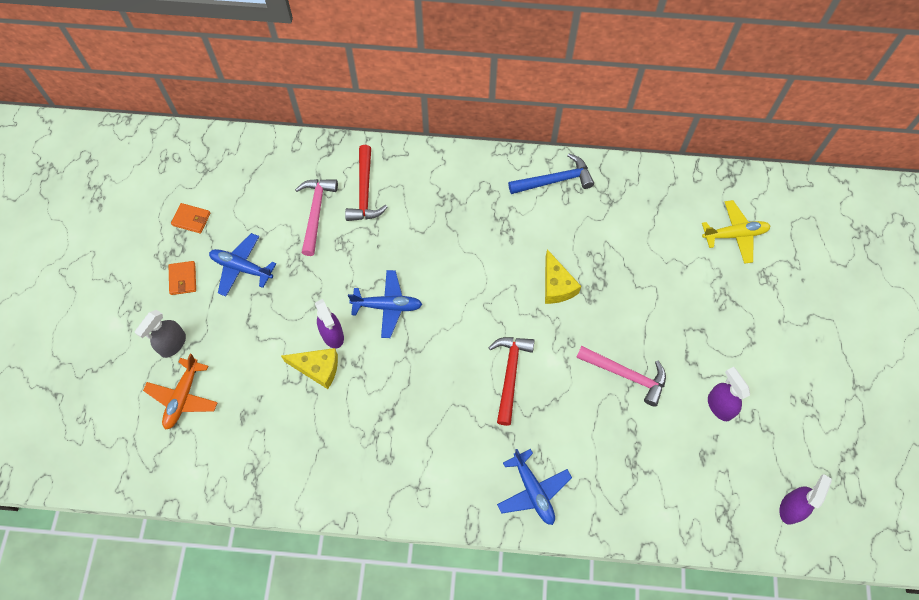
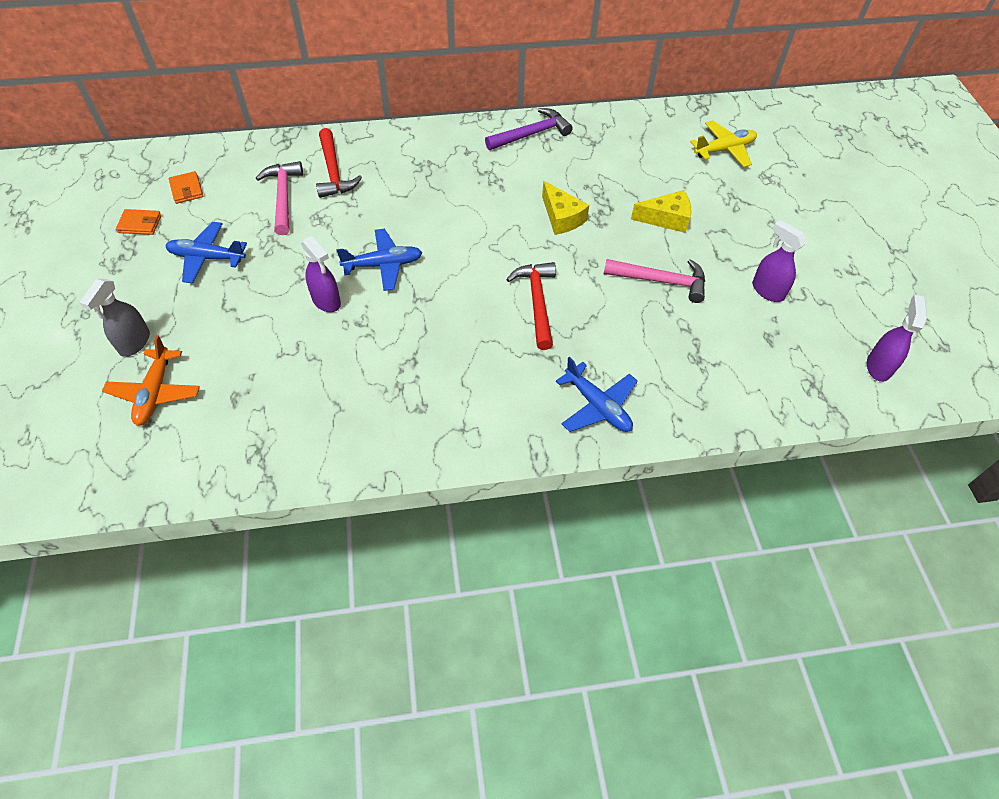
camera: 15 degrees left, 10 degrees down
orange wallet [168,261,196,295] -> orange wallet moved to [169,171,203,204]
yellow cheese [281,348,338,389] -> yellow cheese moved to [631,190,691,233]
blue hammer [508,154,594,194] -> purple hammer [485,108,573,150]

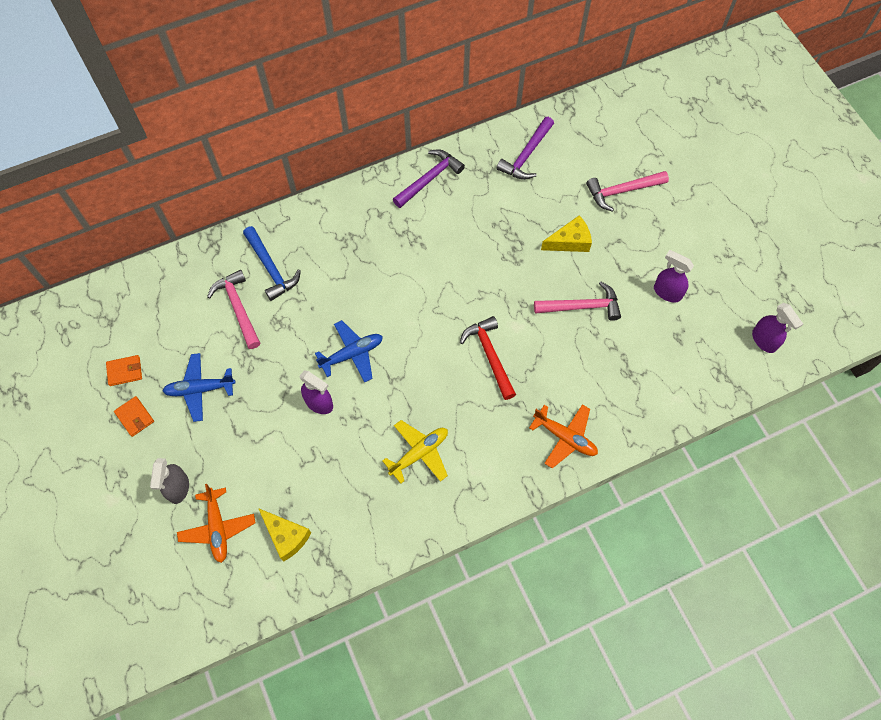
camera: 15 degrees left, 10 degrees up
orange wallet [169,171,203,204] -> orange wallet moved to [114,396,154,437]
red hammer [316,128,362,198] -> blue hammer [243,226,301,301]
yellow cheese [542,181,589,235] -> yellow cheese moved to [258,508,311,562]
blue plane [556,357,638,432] -> orange plane [529,404,598,468]
yellow plane [690,120,757,167] -> yellow plane moved to [382,420,448,484]
purple spray bottle [867,295,927,382] -> purple spray bottle turned 150 degrees clockwise [752,303,803,353]
none -> purple hammer [497,117,554,180]
none -> pink hammer [586,171,669,212]

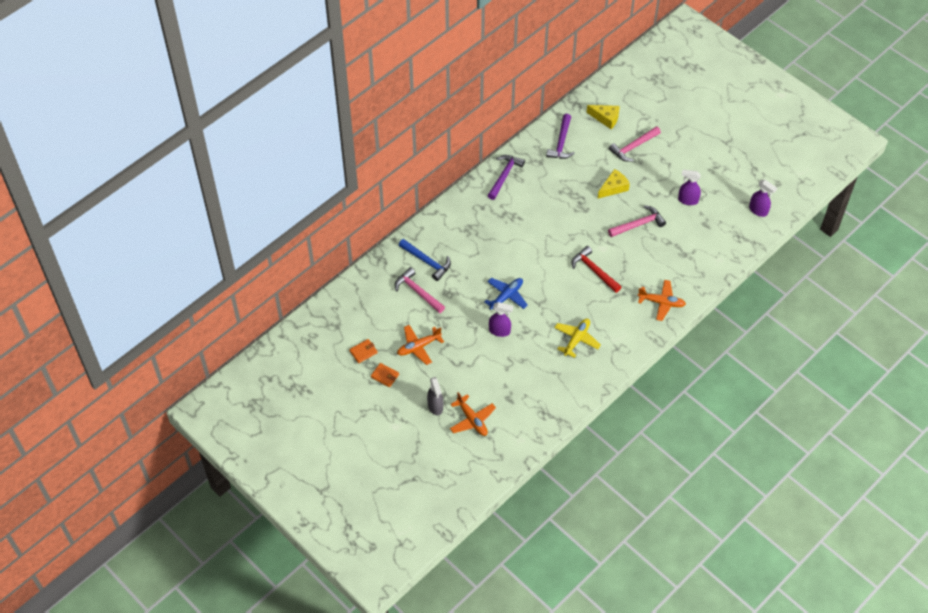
camera: 20 degrees left, 10 degrees down
blue plane [163,353,236,422] -> orange plane [397,325,444,365]
yellow cheese [258,508,311,562] -> yellow cheese moved to [587,105,620,129]

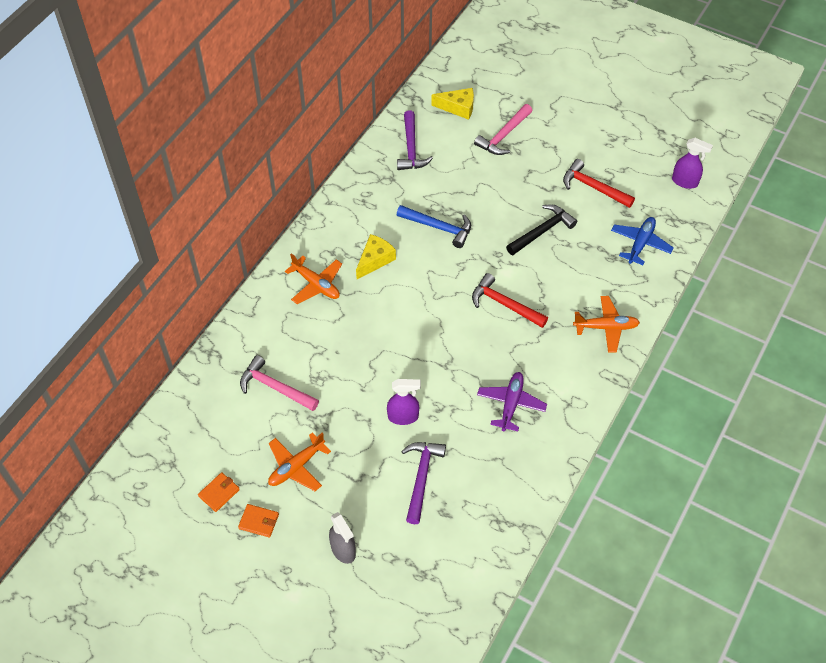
camera: 15 degrees left, 0 degrees up
blue hammer [399,239,451,281] -> blue hammer moved to [397,205,471,248]
orange plane [450,392,496,436] -> orange plane moved to [285,253,342,304]
blue plane [484,278,528,310] -> blue plane moved to [611,217,674,265]
purple hammer [488,155,525,200] -> purple hammer moved to [401,442,446,524]
yellow plane [554,319,601,358] -> purple plane [477,372,547,431]
yellow cheese [598,169,630,199] -> yellow cheese moved to [356,234,396,279]
pink hammer [608,205,666,237] -> black hammer [506,204,577,255]
purple spray bottle [678,170,701,205] -> red hammer [563,159,635,208]

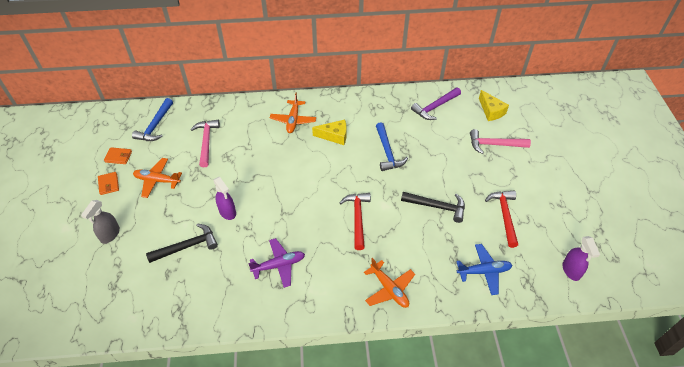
camera: 55 degrees right, 5 degrees down
purple hammer [401,442,446,524] -> black hammer [146,224,218,263]
none -> blue hammer [132,98,173,141]

